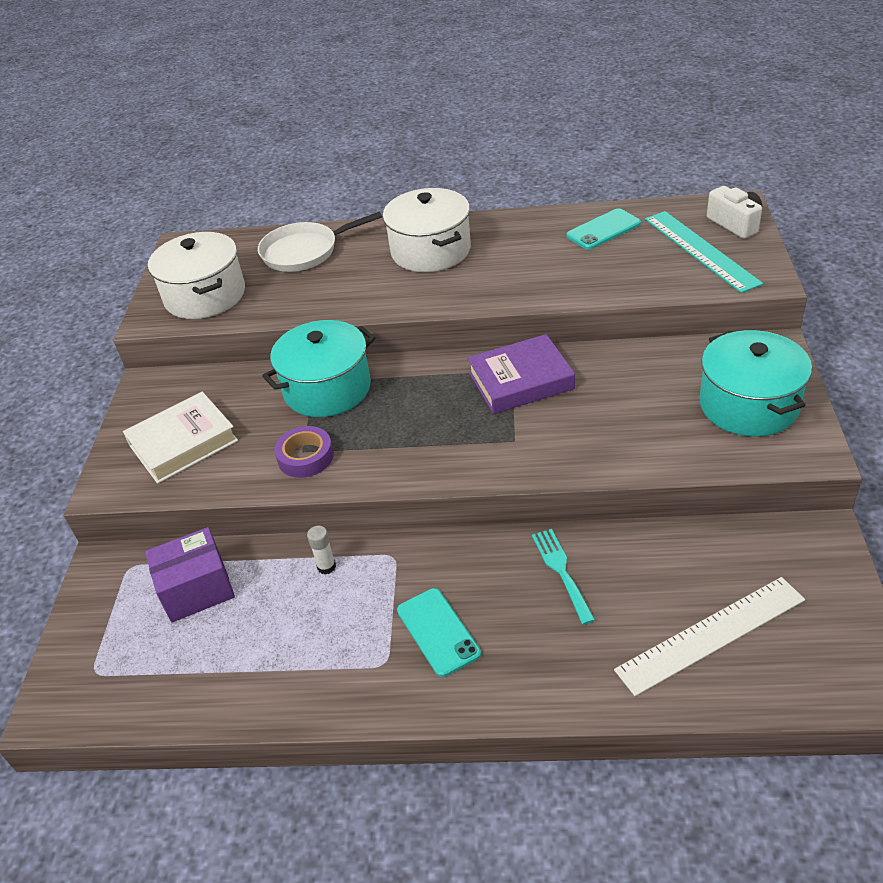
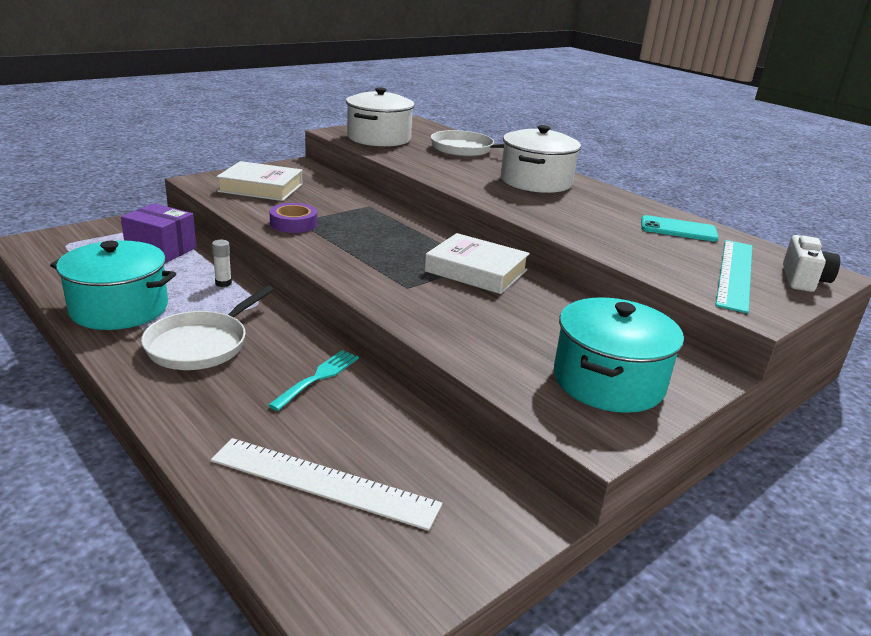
camera: 40 degrees right, 15 degrees down
turquoise pot [262,320,375,417] -> turquoise pot moved to [50,240,176,330]
turquoise phone [397,588,481,677] -> white pan [141,286,274,370]
purple book [467,334,575,414] -> white book [425,233,530,294]

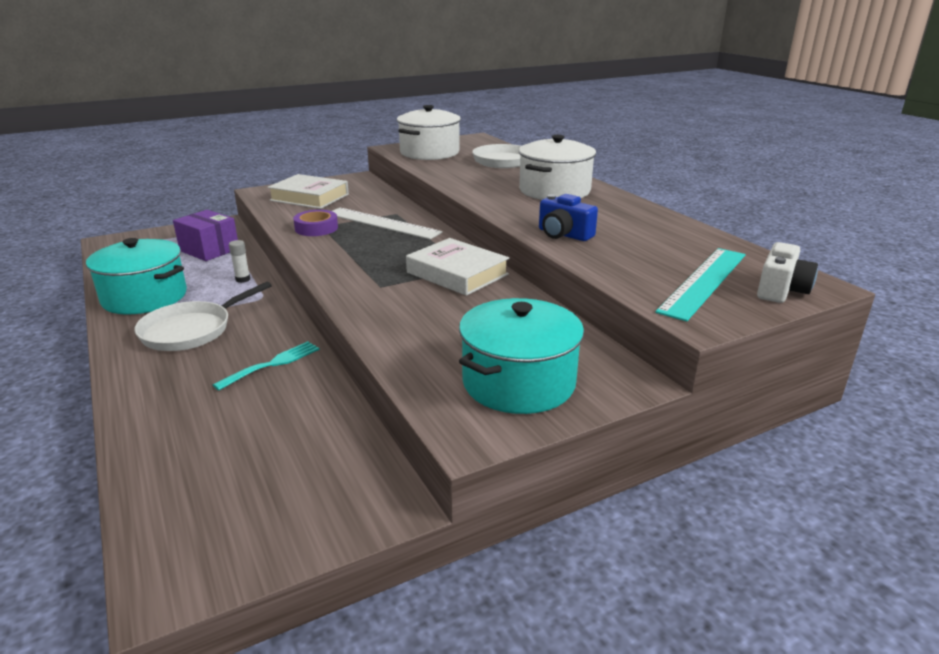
camera: 15 degrees right, 0 degrees up
white ruler [211,438,442,531] -> white ruler moved to [333,208,443,239]
turquoise phone [641,215,719,242] -> none
none -> blue camera [539,194,598,241]

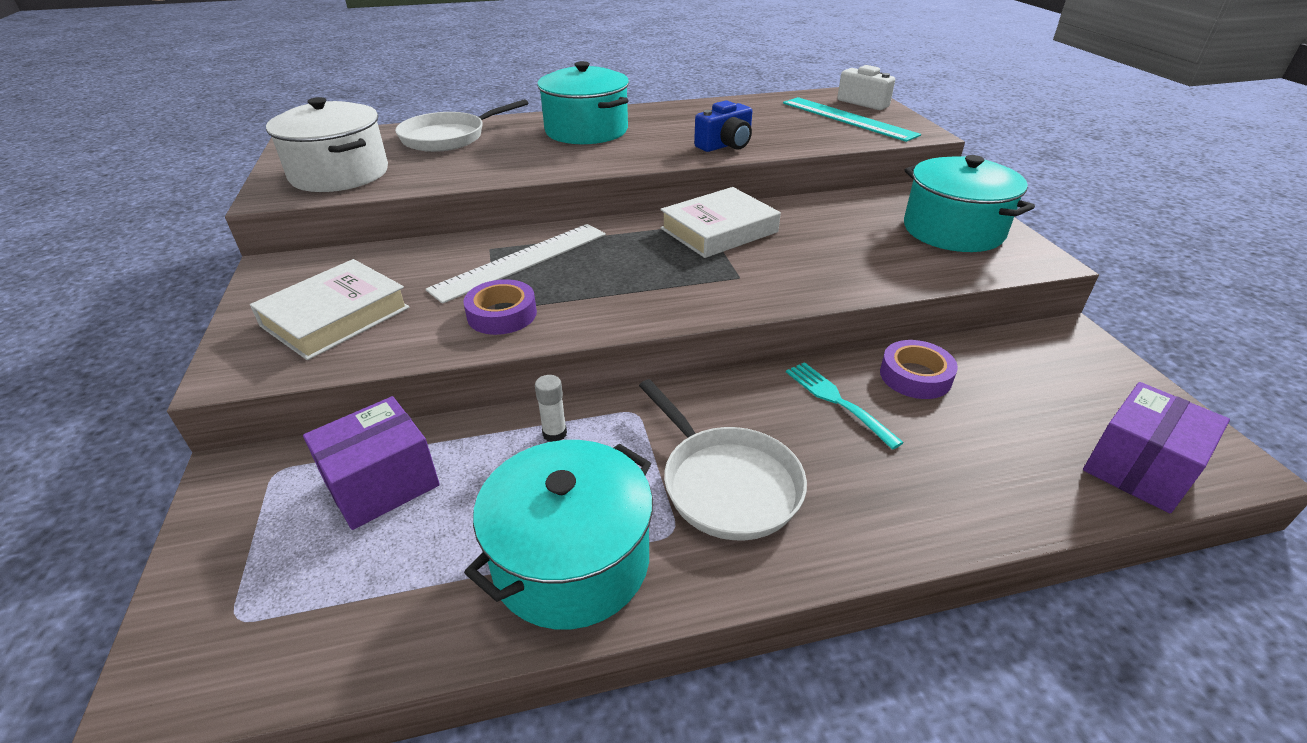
camera: 75 degrees left, 10 degrees up
white pot [519,135,596,200] -> turquoise pot [537,61,629,144]
none -> purple tape [880,340,958,399]
none -> purple box [1083,382,1230,514]

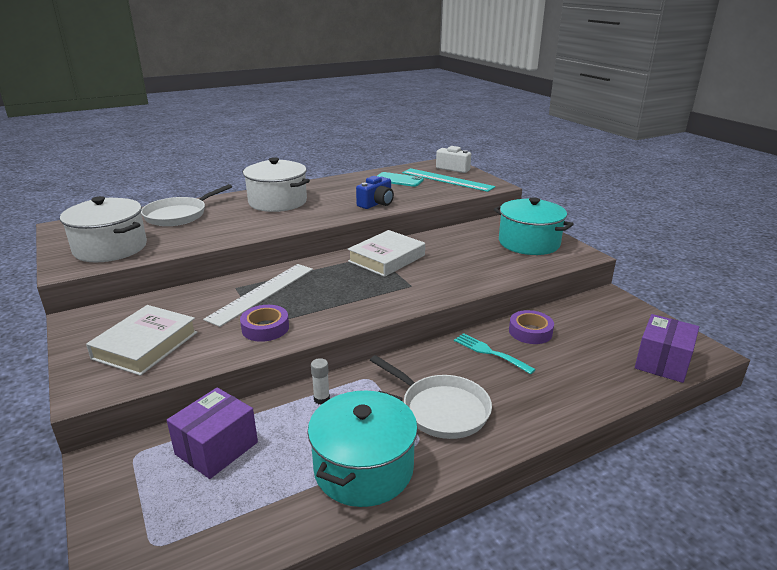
camera: 15 degrees left, 10 degrees down
turquoise pot [537,61,629,144] -> white pot [242,157,310,212]
none -> turquoise phone [377,172,424,187]

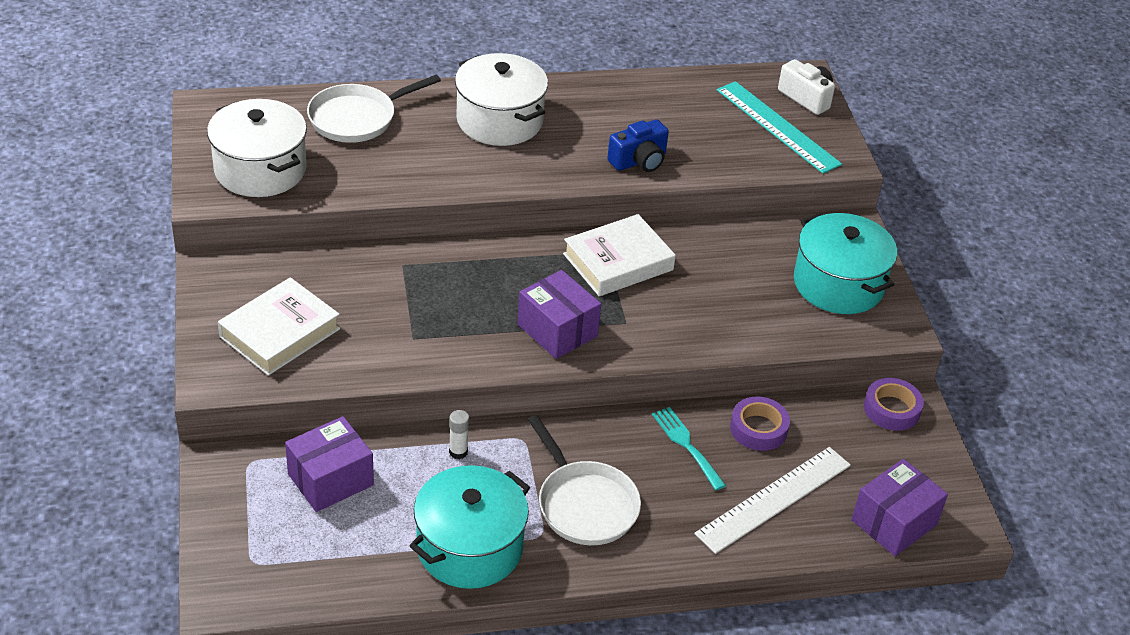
camera: 15 degrees right, 15 degrees up
white ruler [203,264,313,327] -> white ruler moved to [694,447,851,554]
purple tape [240,305,289,342] -> purple tape moved to [864,378,924,431]
turquoise phone [377,172,424,187] -> none
none -> purple box [518,270,601,359]

